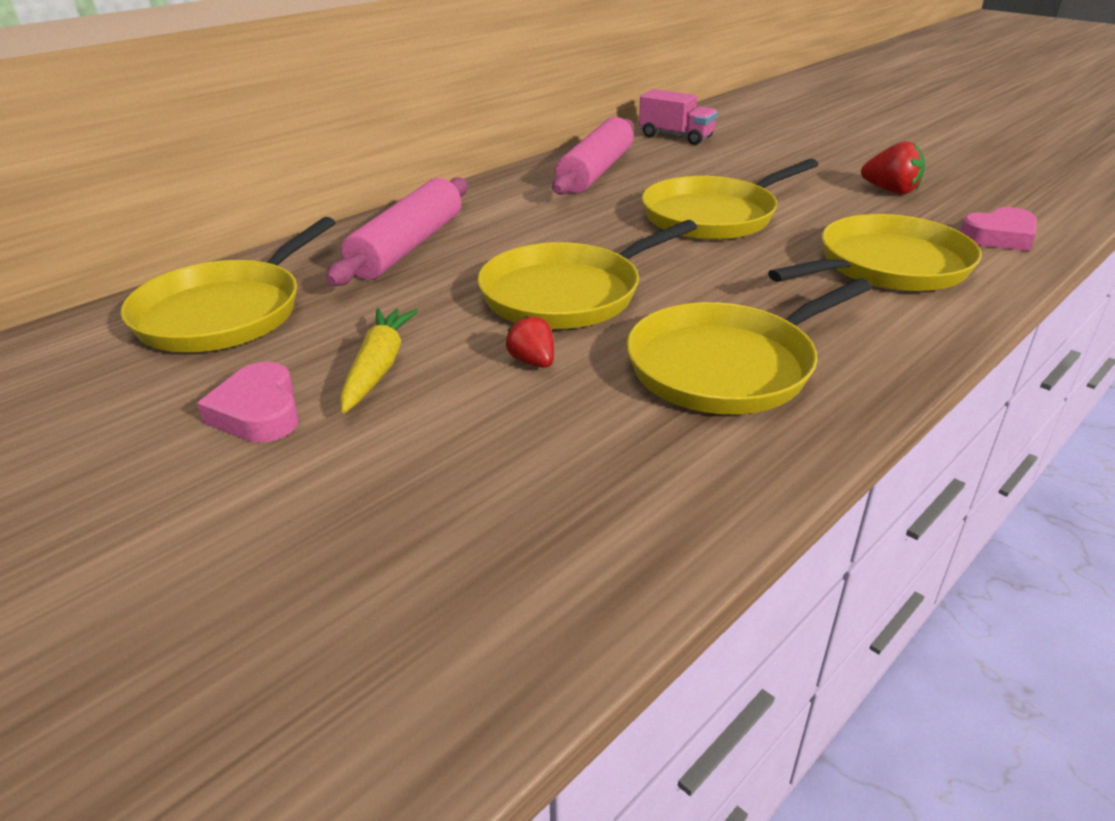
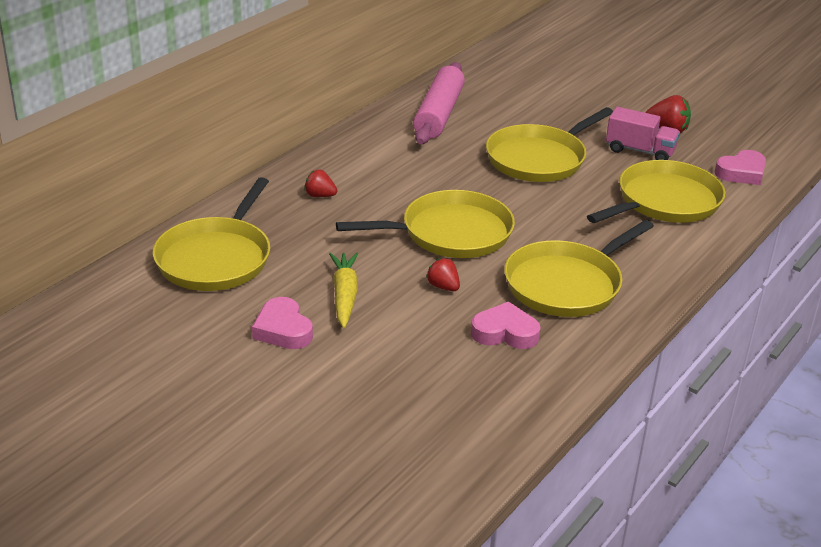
camera: 10 degrees left, 0 degrees up
pink rolling pin [326,177,468,286] -> red strawberry [304,169,337,197]
yellow pan [477,220,697,329] -> yellow pan turned 150 degrees counterclockwise [336,190,515,258]
pink truck [639,89,718,145] -> pink truck moved to [606,107,680,160]
none -> pink heart [471,302,541,349]

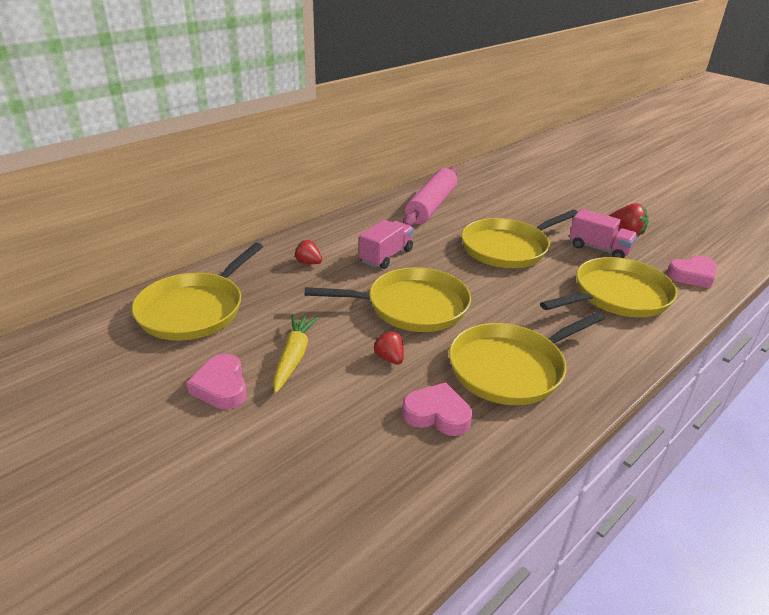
camera: 10 degrees right, 0 degrees up
none -> pink truck [359,220,414,269]

